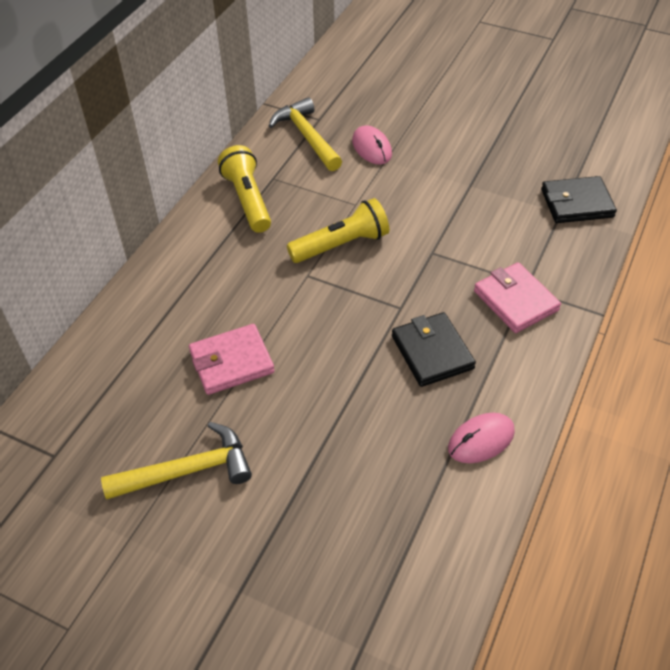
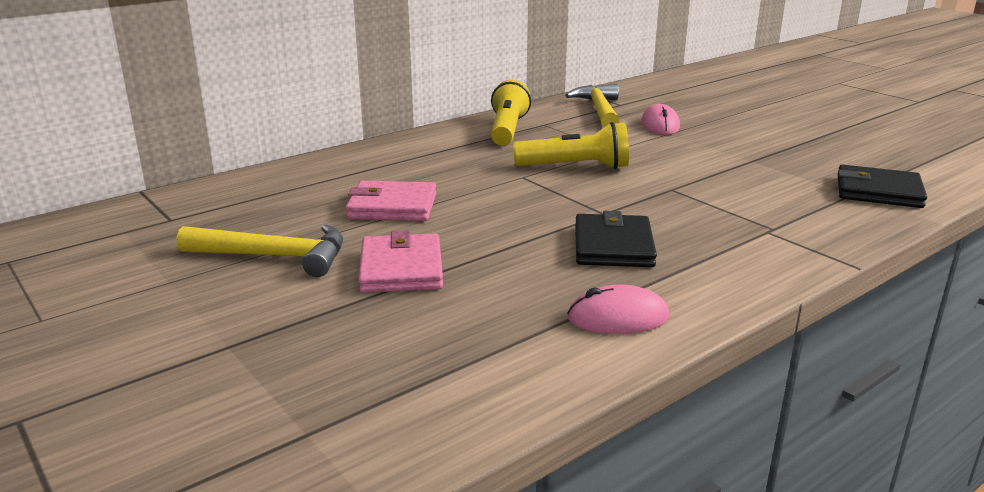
camera: 25 degrees right, 25 degrees down
pink wallet [474,262,561,333] -> pink wallet moved to [358,230,443,293]

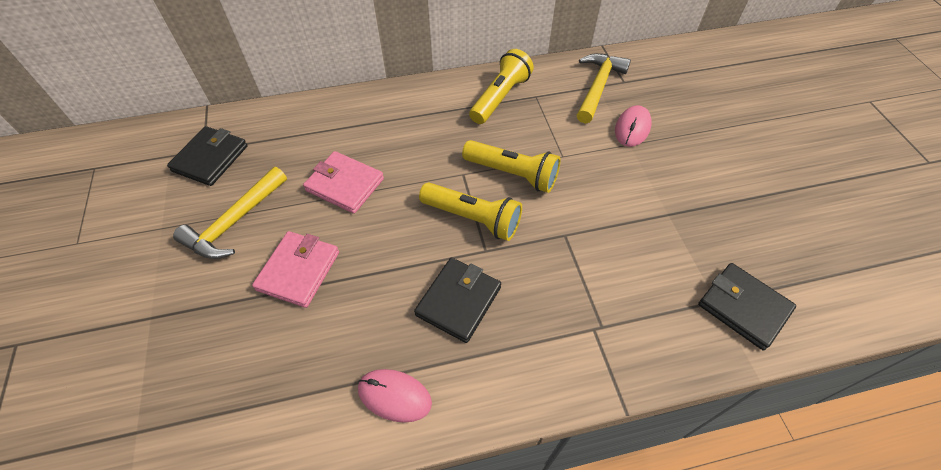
camera: 25 degrees right, 30 degrees up
yellow hammer [177,225,343,277] -> yellow hammer turned 90 degrees clockwise [173,167,287,259]
none -> black wallet [167,126,248,186]
none -> yellow flashlight [419,183,522,241]

